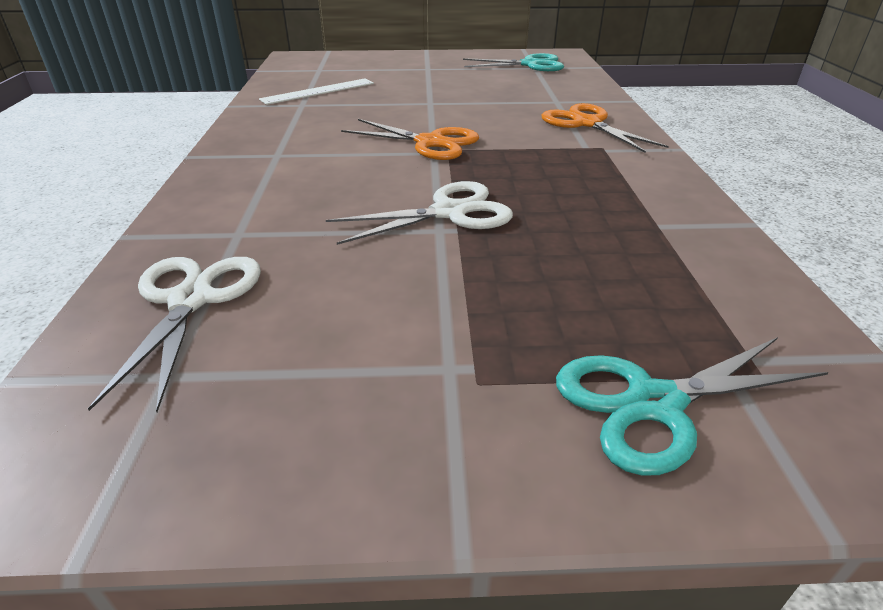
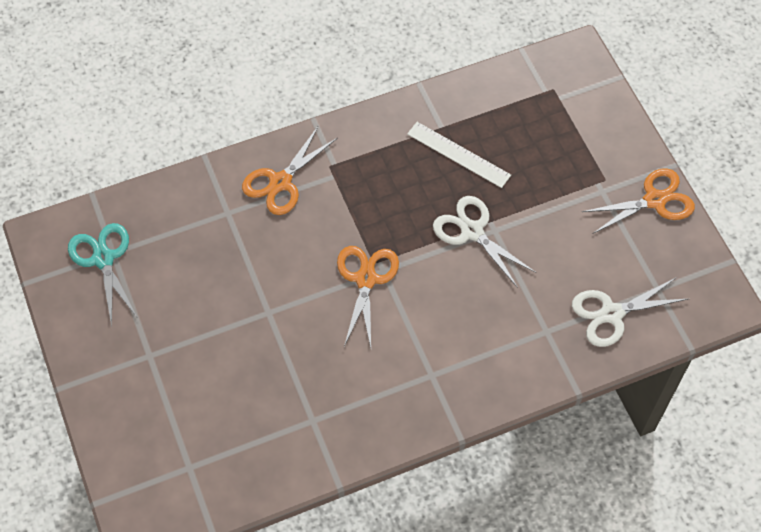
camera: 110 degrees left, 25 degrees up
white ruler [259,78,374,105] -> white ruler moved to [407,122,511,188]
turquoise scissors [556,337,828,476] -> none
none -> orange scissors [582,168,695,234]

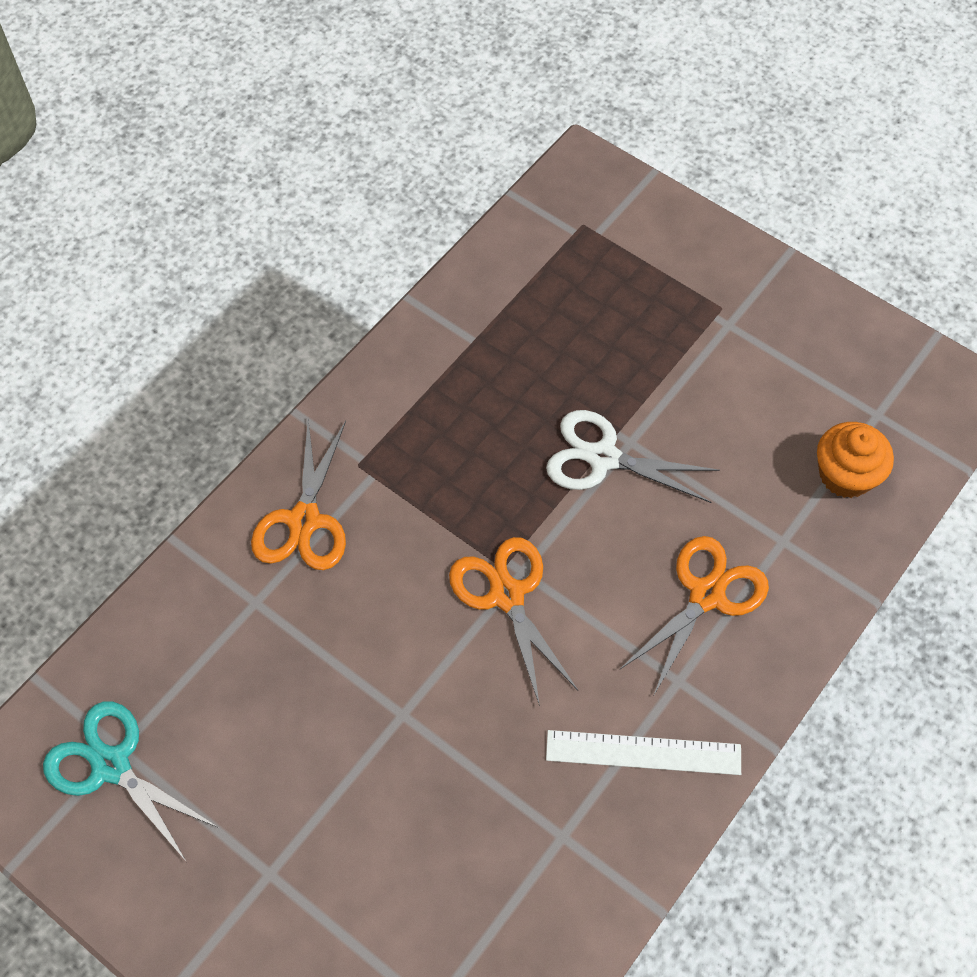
camera: 30 degrees left, 0 degrees up
white ruler [407,122,511,188] -> white ruler moved to [546,730,741,775]
white scissors [572,277,688,347] -> orange cupcake [817,422,894,498]
orange scissors [582,168,695,234] -> orange scissors moved to [619,536,769,694]

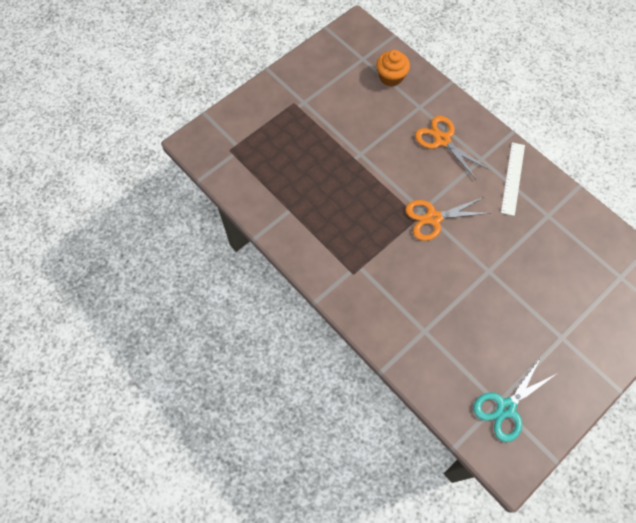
camera: 80 degrees left, 5 degrees up
orange scissors [251,419,346,570] -> none
white scissors [546,410,720,503] -> none

